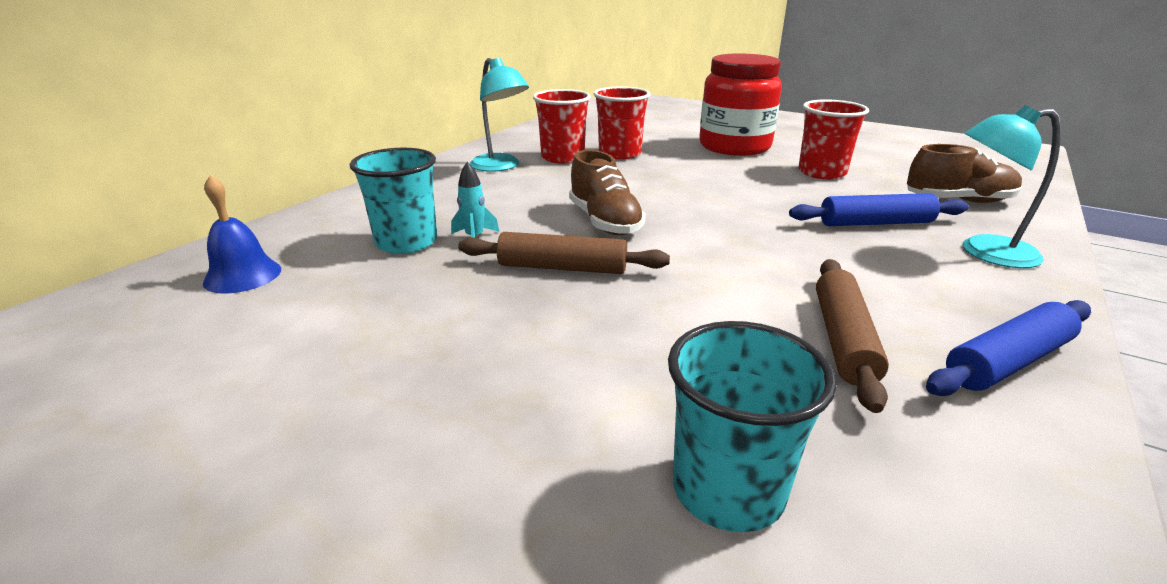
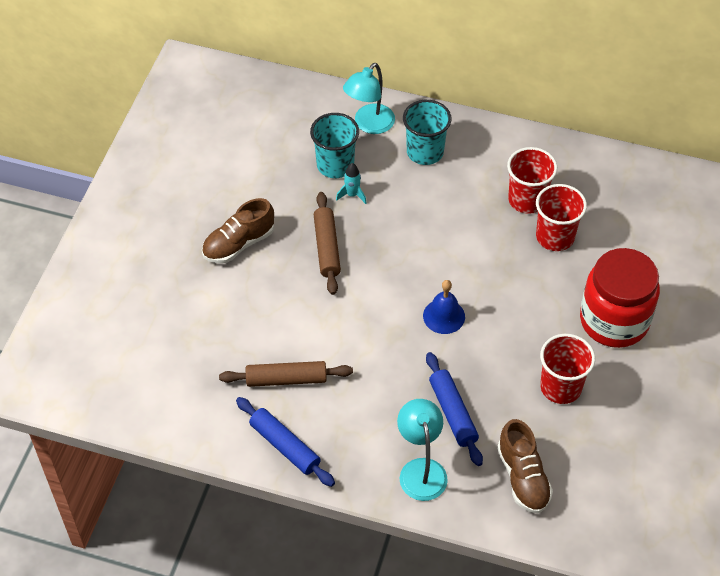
camera: 75 degrees right, 25 degrees up
blue bell [203,175,281,294] -> blue bell moved to [423,280,465,334]
turquoise lamp [470,58,529,172] -> turquoise lamp moved to [343,63,395,134]
brown shoe [569,150,646,235] -> brown shoe moved to [202,198,274,263]
turquoise cup [668,321,837,532] -> turquoise cup moved to [403,100,452,165]

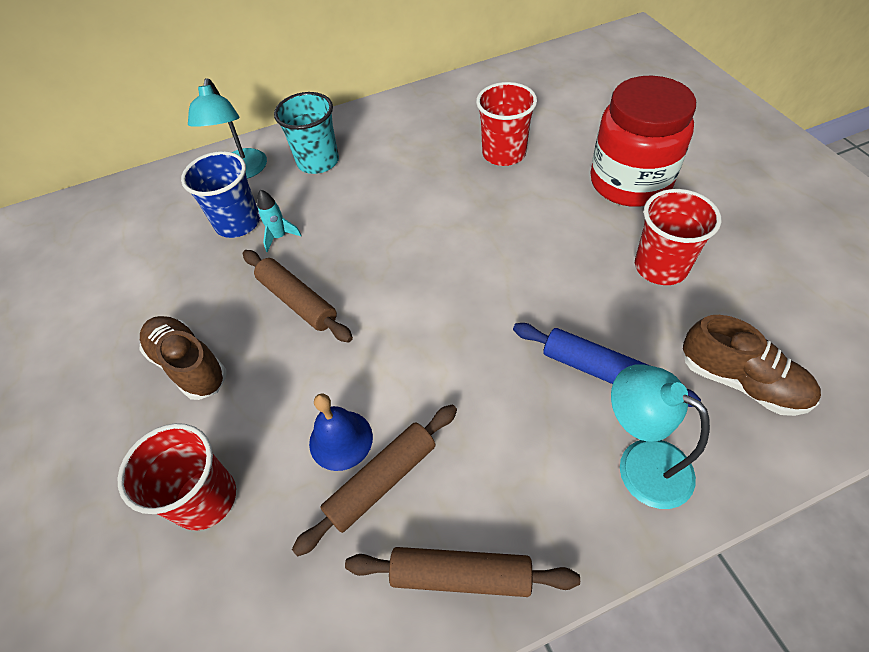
camera: 35 degrees left, 0 degrees up
brown shoe [202,198,274,263] -> brown shoe turned 120 degrees clockwise [139,316,226,400]
blue rolling pin [236,397,335,487] -> brown rolling pin [345,547,580,597]
turquoise cup [310,113,359,178] -> blue cup [181,151,260,238]
blue bell [423,280,465,334] -> blue bell moved to [309,393,373,471]
red cup [507,147,557,214] -> red cup moved to [117,423,236,531]

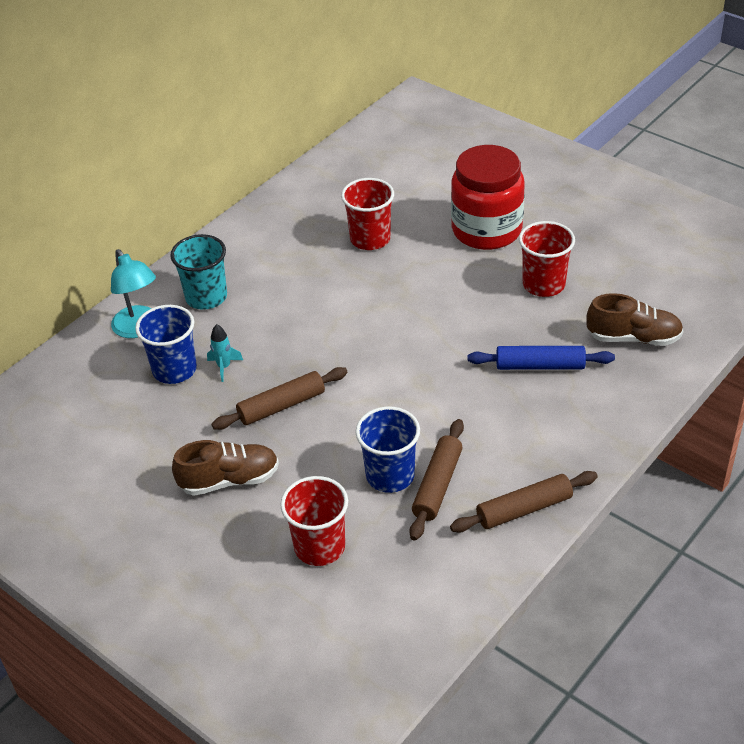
camera: 30 degrees left, 10 degrees down
brown shoe [139,316,226,400] -> brown shoe turned 150 degrees clockwise [172,440,279,496]
brown rolling pin [243,250,353,343] -> brown rolling pin turned 45 degrees counterclockwise [212,367,348,430]
blue bell [309,393,373,471] -> blue cup [355,406,420,493]
turquoise lamp [611,364,710,509] -> none

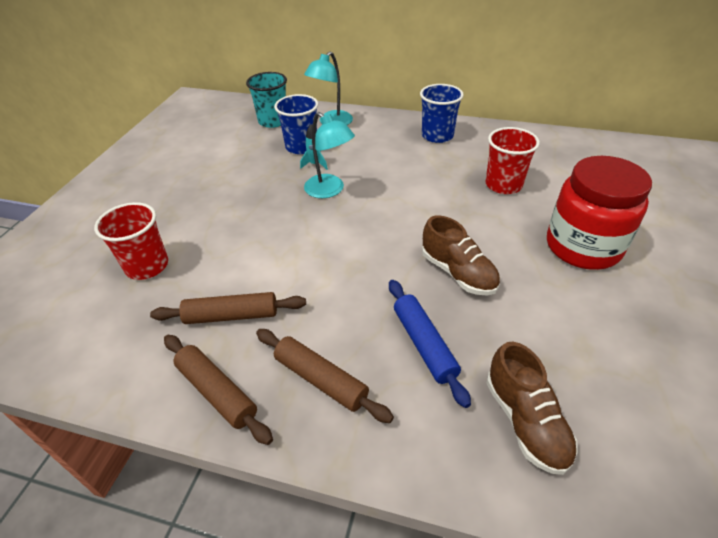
camera: 65 degrees right, 0 degrees up
turquoise cup [170,234,227,310] -> turquoise cup moved to [246,72,287,128]
brown shoe [172,440,279,496] -> brown shoe moved to [422,215,500,296]
brown rolling pin [212,367,348,430] -> brown rolling pin moved to [256,329,394,423]
blue cup [355,406,420,493] -> blue cup moved to [420,84,464,143]
red cup [519,221,575,297] -> none
none -> turquoise lamp [304,112,355,198]

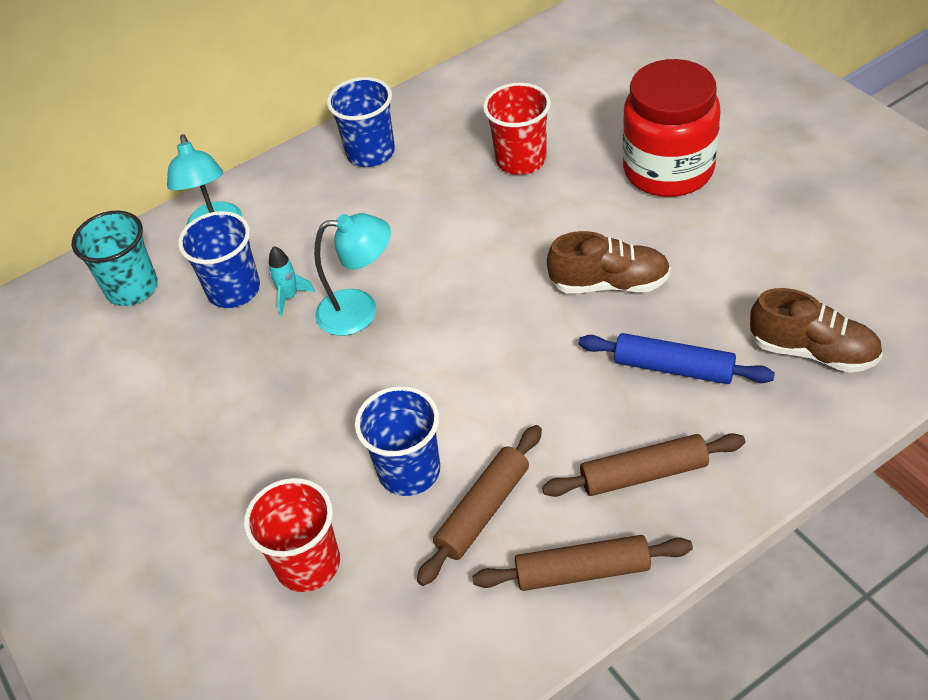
camera: 45 degrees left, 5 degrees up
none -> blue cup [355,386,440,496]

